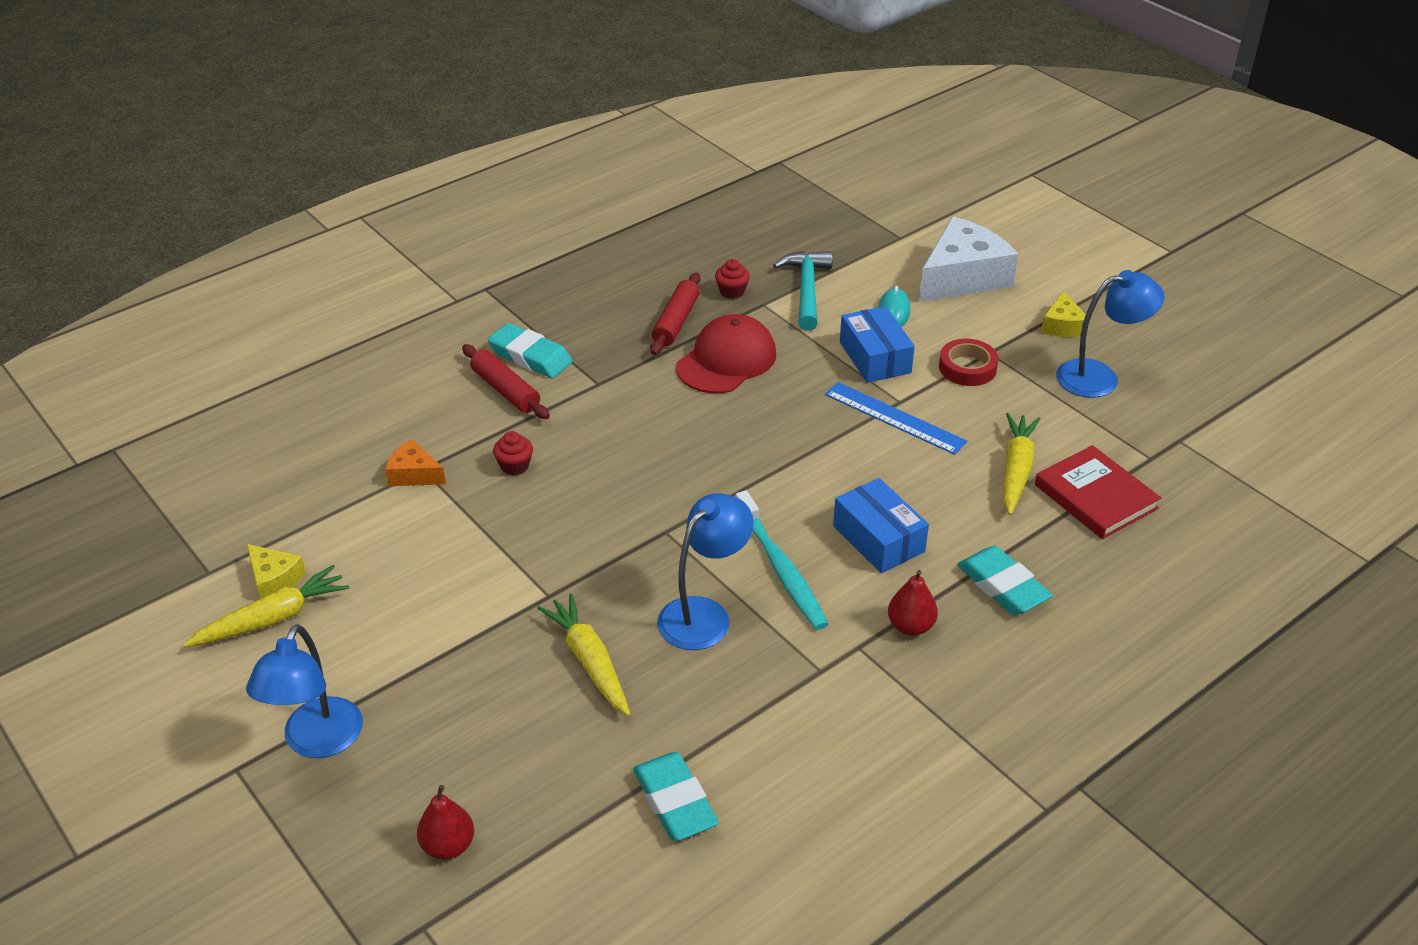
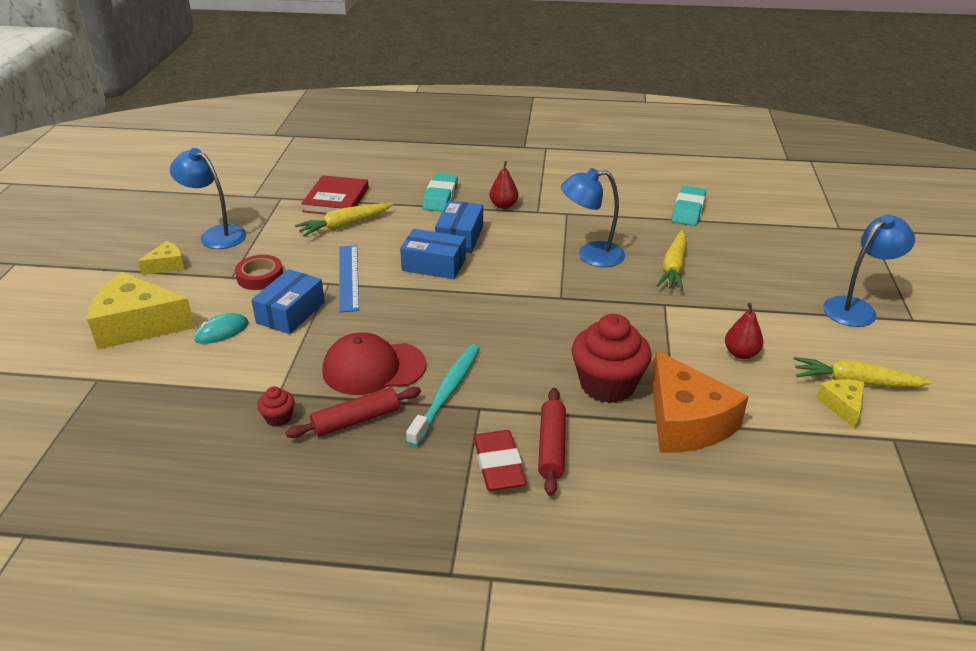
camera: 135 degrees left, 5 degrees down
orange cheese [385,439,446,486] -> orange cheese [652,350,749,453], size x2.04
red pear [417,785,474,859] -> red pear moved to [725,303,763,359]
turquoise eraser [488,323,573,378] -> red eraser [474,430,526,491]
red cupcake [493,431,533,475] -> red cupcake [572,314,652,403], size x2.24
turquoise toothbrush [736,490,828,630] -> turquoise toothbrush moved to [406,344,480,447]
turquoise hammer [773,251,833,331] -> none
white cheese [919,216,1018,302] -> yellow cheese [87,272,195,349]
none -> blue box [400,229,466,279]

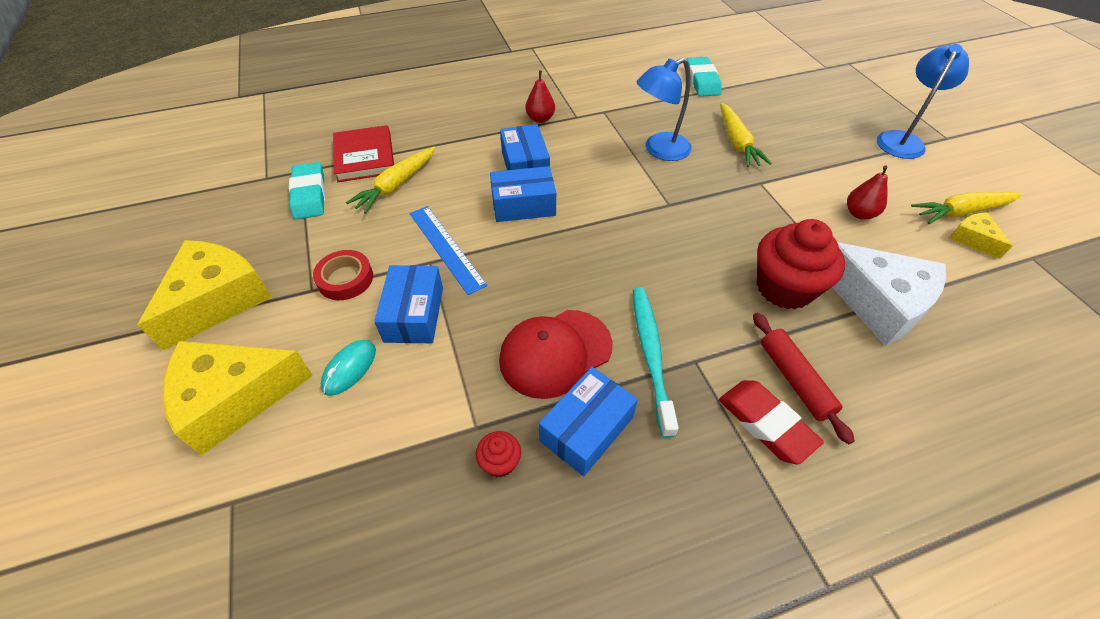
camera: 25 degrees left, 15 degrees up
yellow cheese [138,241,185,275] -> yellow cheese [137,240,272,351], size x2.04
blue lamp [170,148,246,249] -> none
red rolling pin [285,387,421,438] -> blue box [539,367,638,476]
turquoise eraser [422,173,458,212] -> turquoise eraser moved to [289,162,325,220]
orange cheese [652,350,749,453] -> white cheese [832,242,946,346]

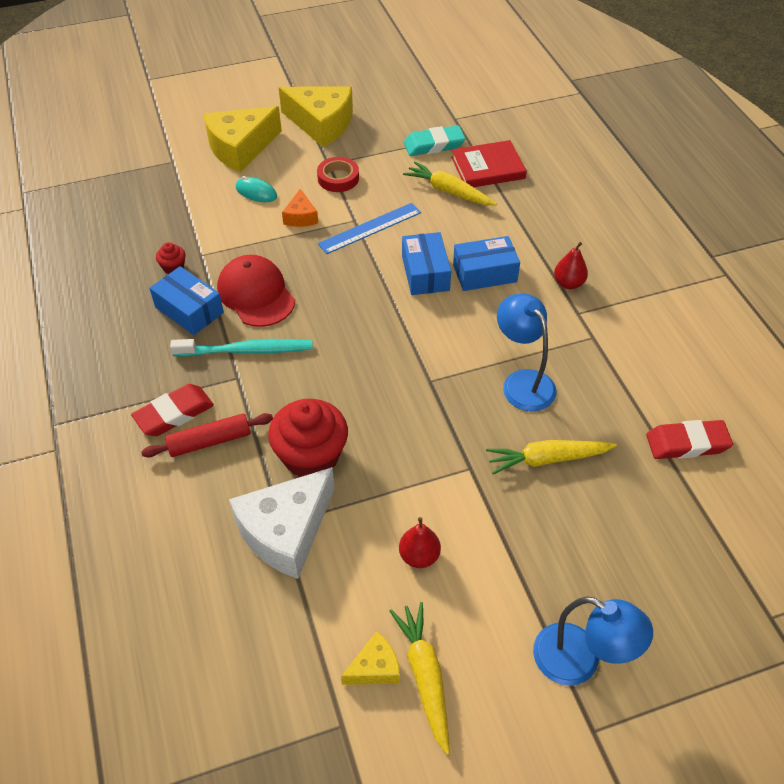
camera: 90 degrees right, 0 degrees up
yellow cheese [162,341,313,456] -> yellow cheese turned 105 degrees counterclockwise [203,106,282,173]
blue box [374,265,443,343] -> orange cheese [282,189,318,227]
turquoise eraser [687,57,722,96] -> red eraser [646,420,733,459]

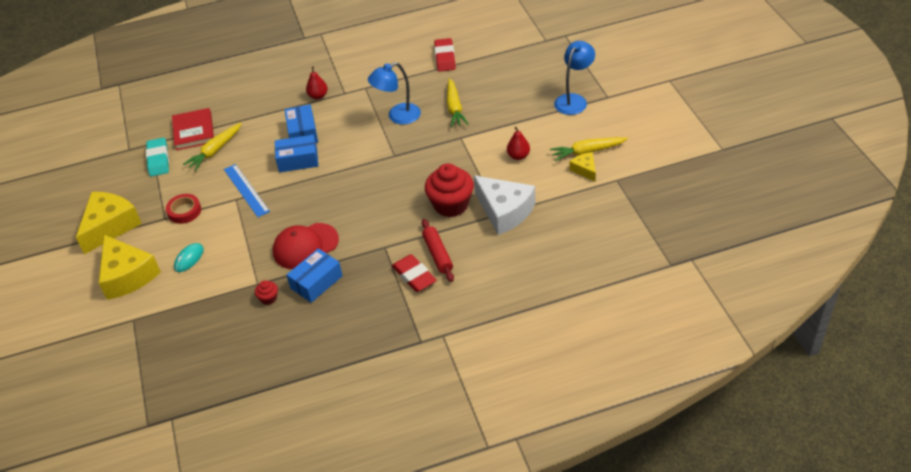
camera: 85 degrees left, 5 degrees down
turquoise toothbrush [170,339,313,357] -> none
orange cheese [282,189,318,227] -> none

